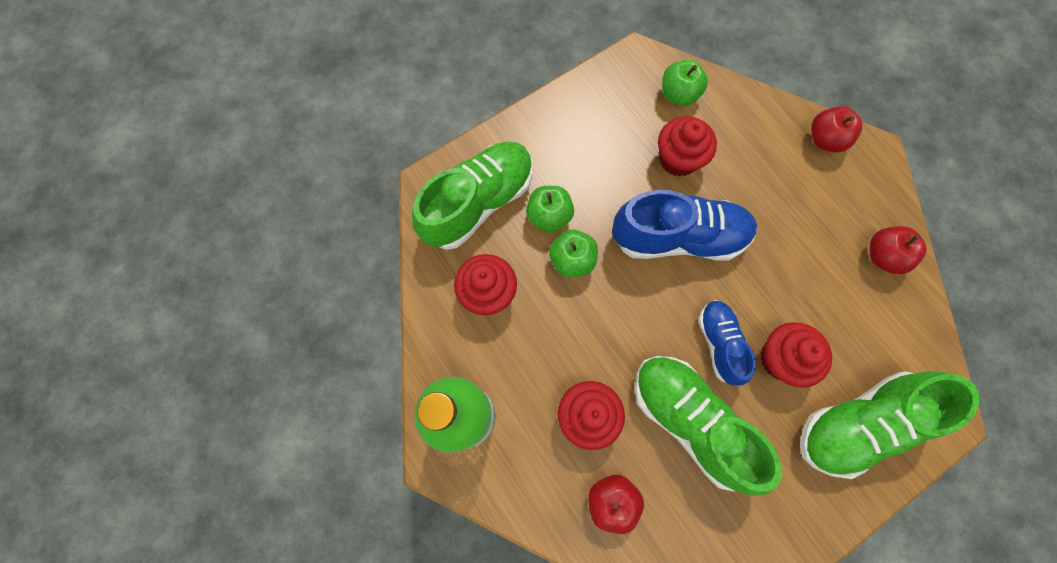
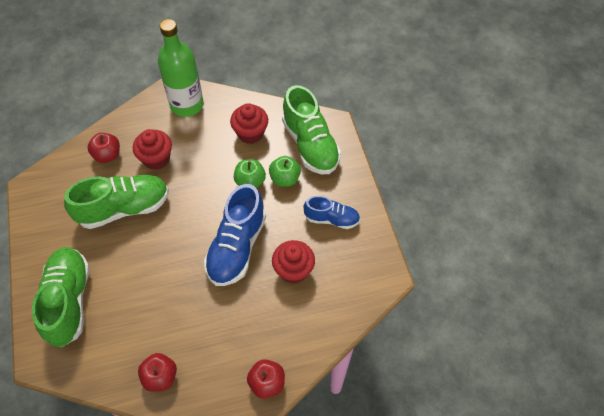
camera: 110 degrees right, 15 degrees down
green apple [662,60,708,106] -> none
blue shoe [698,300,756,386] -> blue shoe moved to [303,196,360,229]
red cupcake [760,322,832,388] -> none

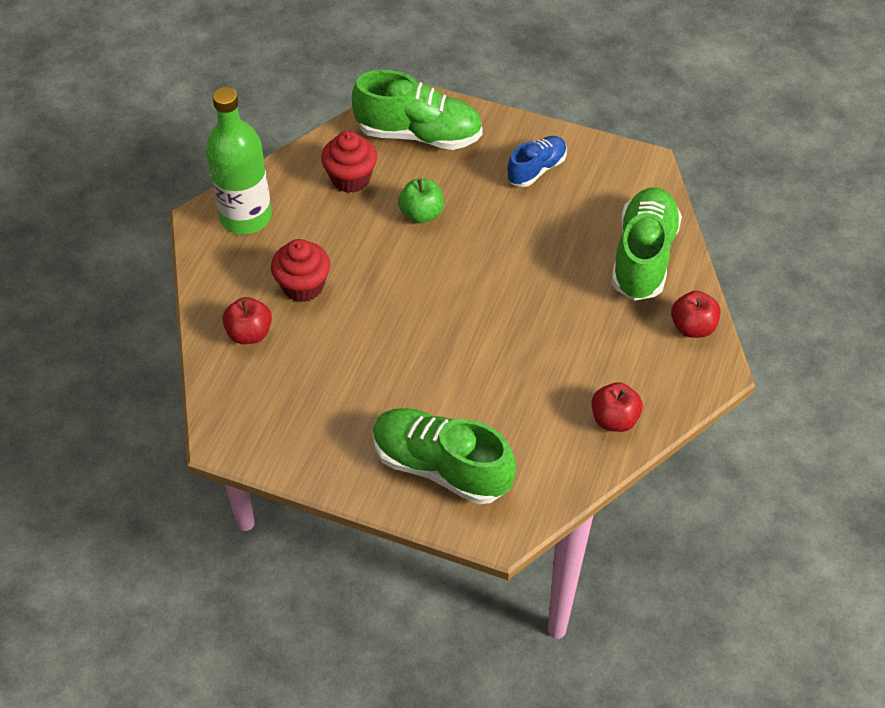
camera: 55 degrees left, 5 degrees down
green shoe [64,175,169,229] -> green shoe moved to [611,187,682,301]
blue shoe [204,184,266,286] -> none
green apple [269,156,301,187] -> none
red cupcake [272,240,315,284] -> none

